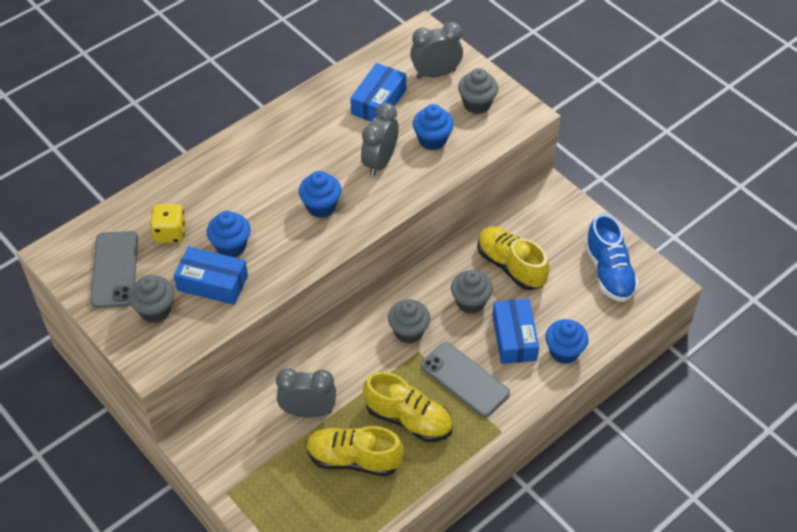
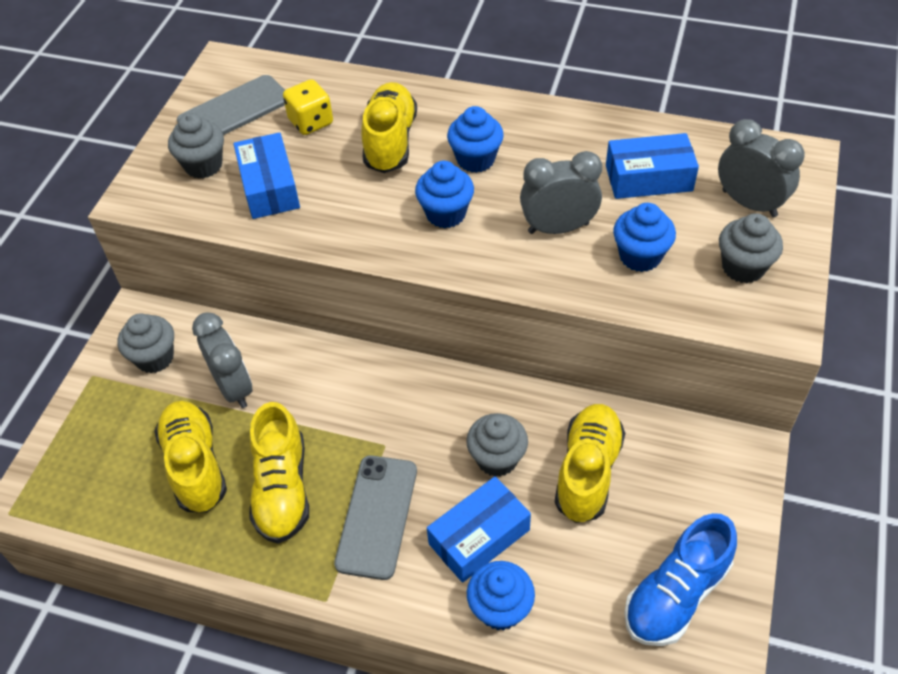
camera: 60 degrees right, 0 degrees up
blue cupcake [207,211,251,257] -> blue cupcake moved to [447,106,504,173]
grey cupcake [388,299,430,344] -> grey cupcake moved to [117,313,174,373]
none -> yellow shoe [362,82,417,173]

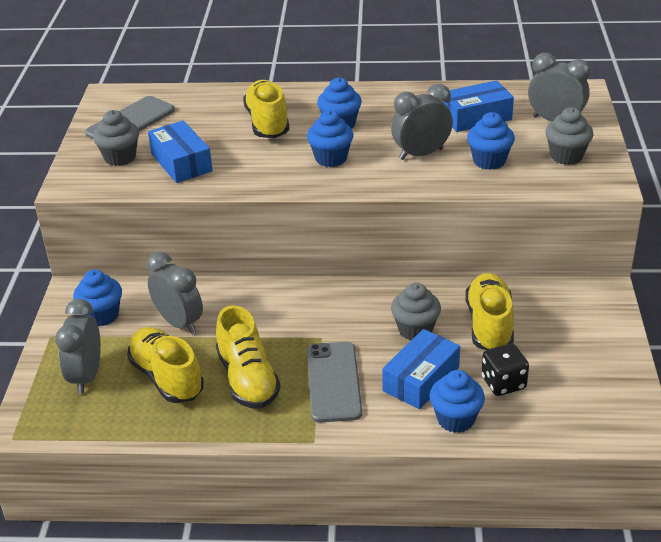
camera: 15 degrees left, 15 degrees down
grey cupcake [117,313,174,373] -> blue cupcake [73,270,122,326]
yellow dice [283,79,333,135] -> none
blue shoe [624,513,737,646] -> none
none -> grey clock [55,299,101,394]
none -> black dice [481,343,529,396]

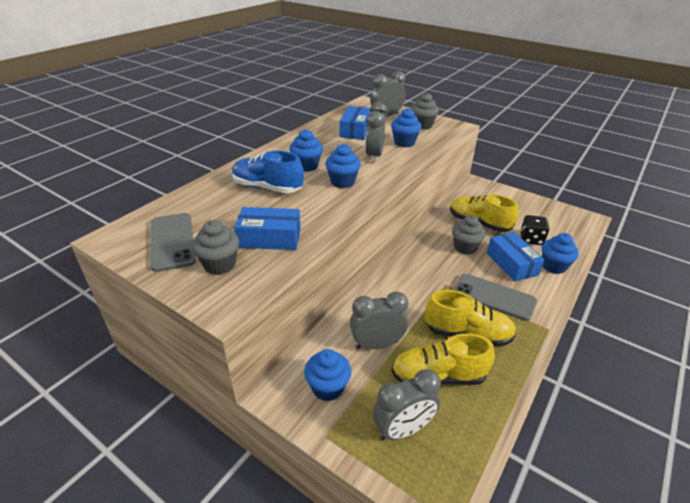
camera: 60 degrees left, 0 degrees up
grey clock [55,299,101,394] -> grey clock turned 60 degrees counterclockwise [373,369,441,441]
yellow shoe [243,80,290,138] -> blue shoe [232,151,304,193]

